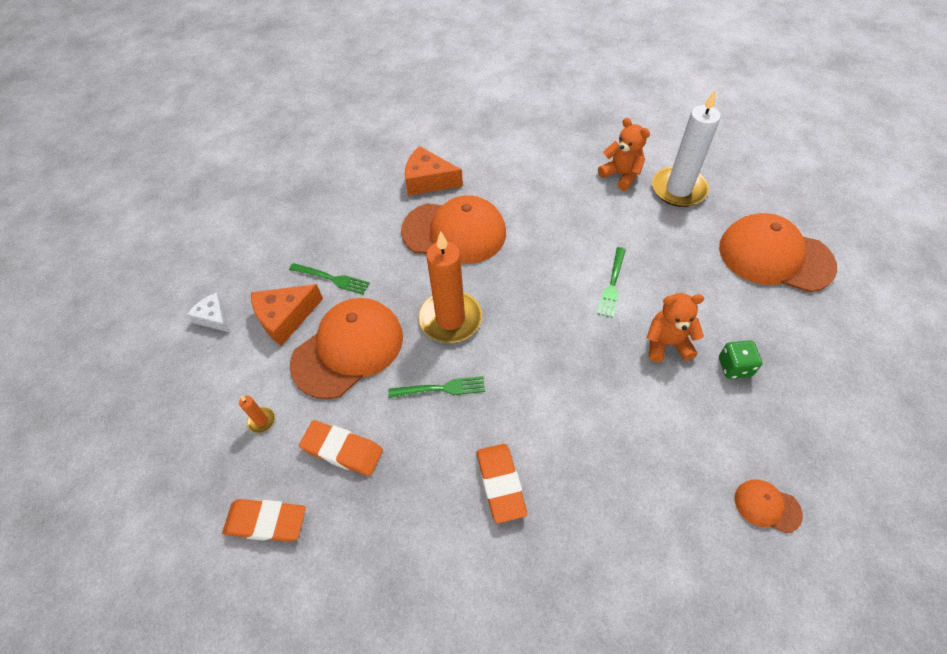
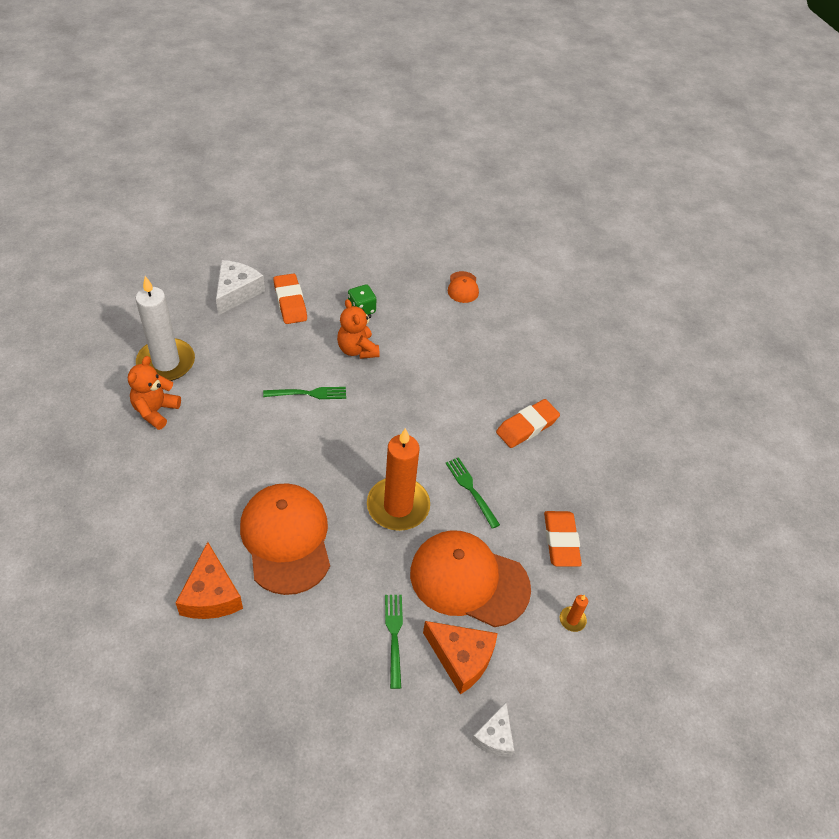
camera: 120 degrees left, 5 degrees down
orange eraser [222,499,306,542] -> orange eraser moved to [273,273,307,324]
orange cap [719,213,837,292] -> white cheese [216,260,265,315]

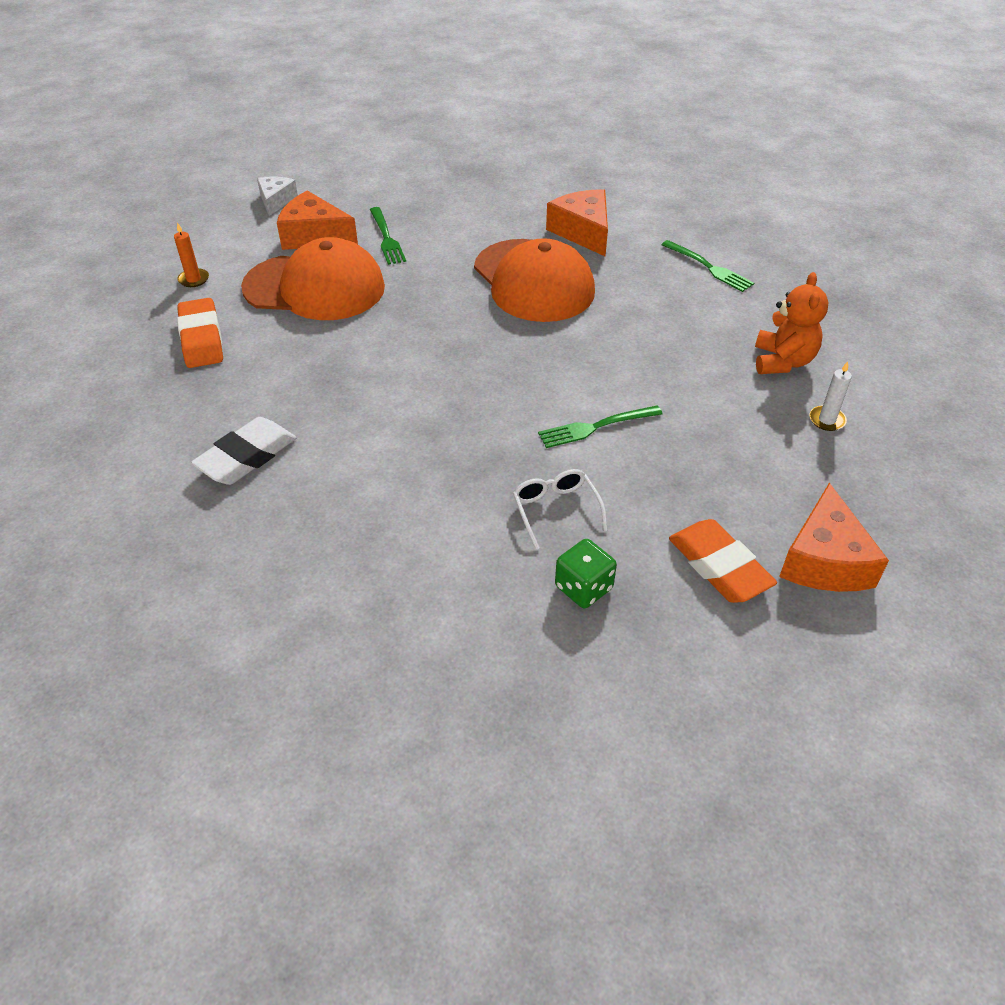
camera: 170 degrees right, 5 degrees down
white candle [136,276,195,381] -> white candle [810,361,852,431], size x0.40
white cheese [216,260,265,315] -> orange cheese [779,483,889,592]
orange teddy bear [337,299,380,359] -> white glasses [513,469,608,549]
orange candle [367,428,430,531] -> none
green fork [446,457,500,529] -> green fork moved to [662,240,754,292]
orange cap [448,271,479,303] -> none
orange eraser [496,399,560,448] -> white eraser [191,417,296,485]

